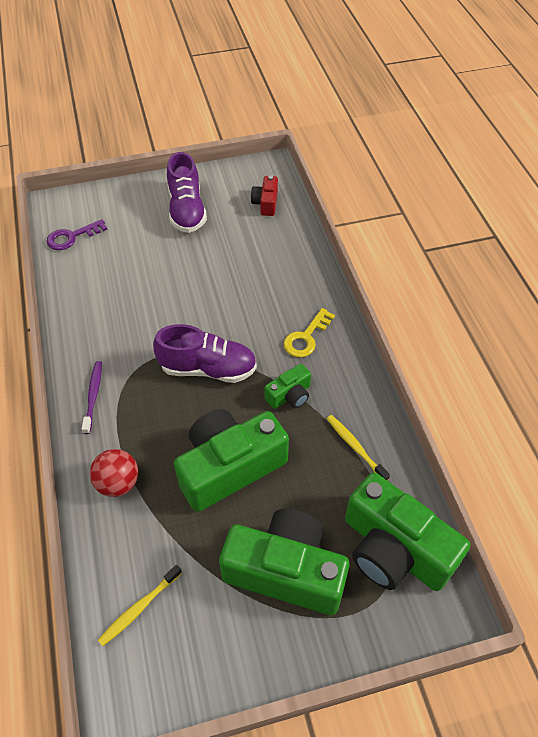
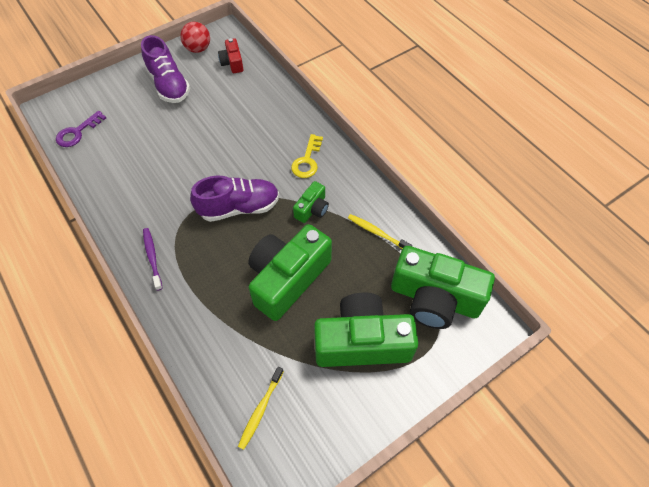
camera: 20 degrees left, 5 degrees up
red ball [90,449,138,497] -> red ball moved to [180,22,210,53]

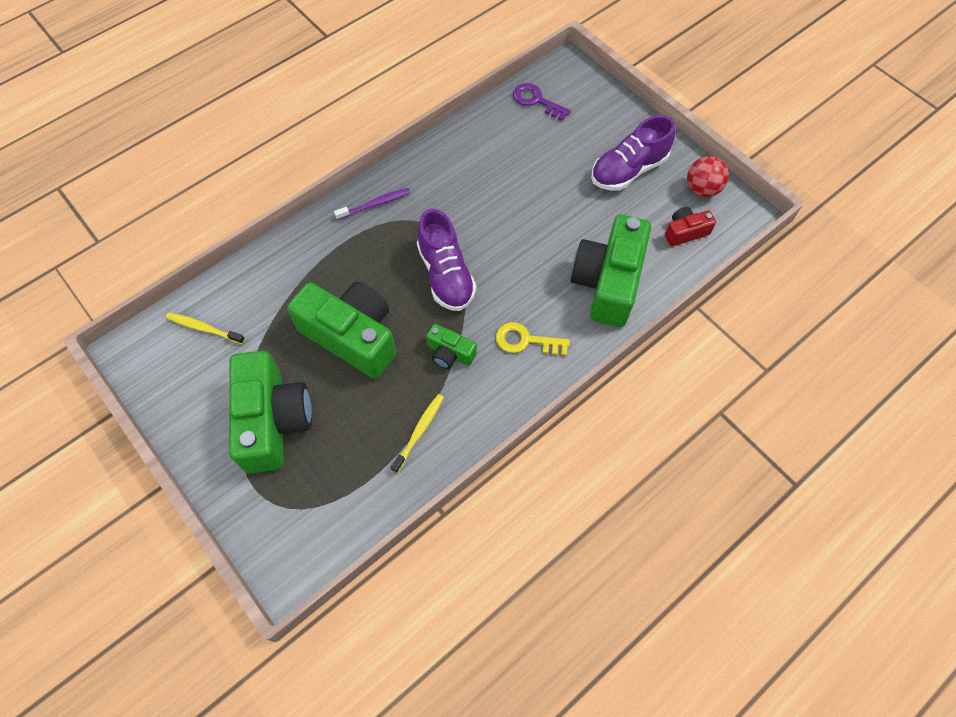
camera: 85 degrees right, 5 degrees up
green camera [391,246,495,329] -> green camera moved to [571,215,651,327]

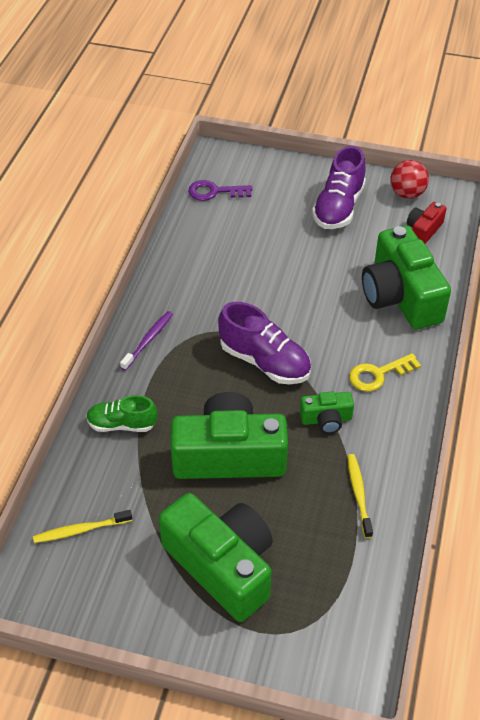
camera: 35 degrees left, 15 degrees down
none -> green shoe [86,395,158,432]

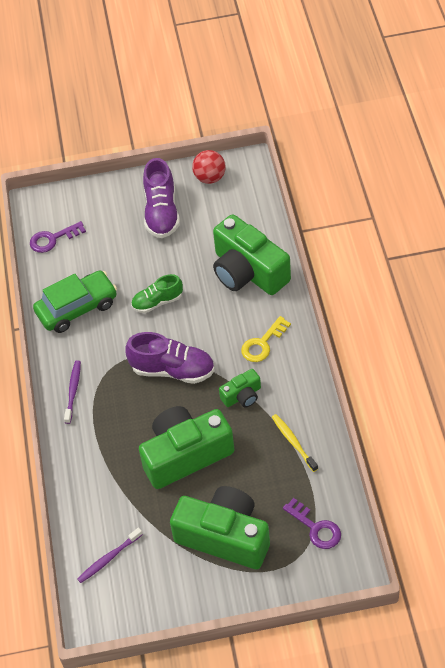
camera: 20 degrees left, 5 degrees up
yellow toothbrush [33,510,132,543] -> purple toothbrush [77,528,143,583]
green shoe [86,395,158,432] -> green shoe moved to [131,274,183,313]
red camera [407,202,447,244] -> none
none -> green car [33,270,117,333]
none -> purple key [283,498,341,549]

